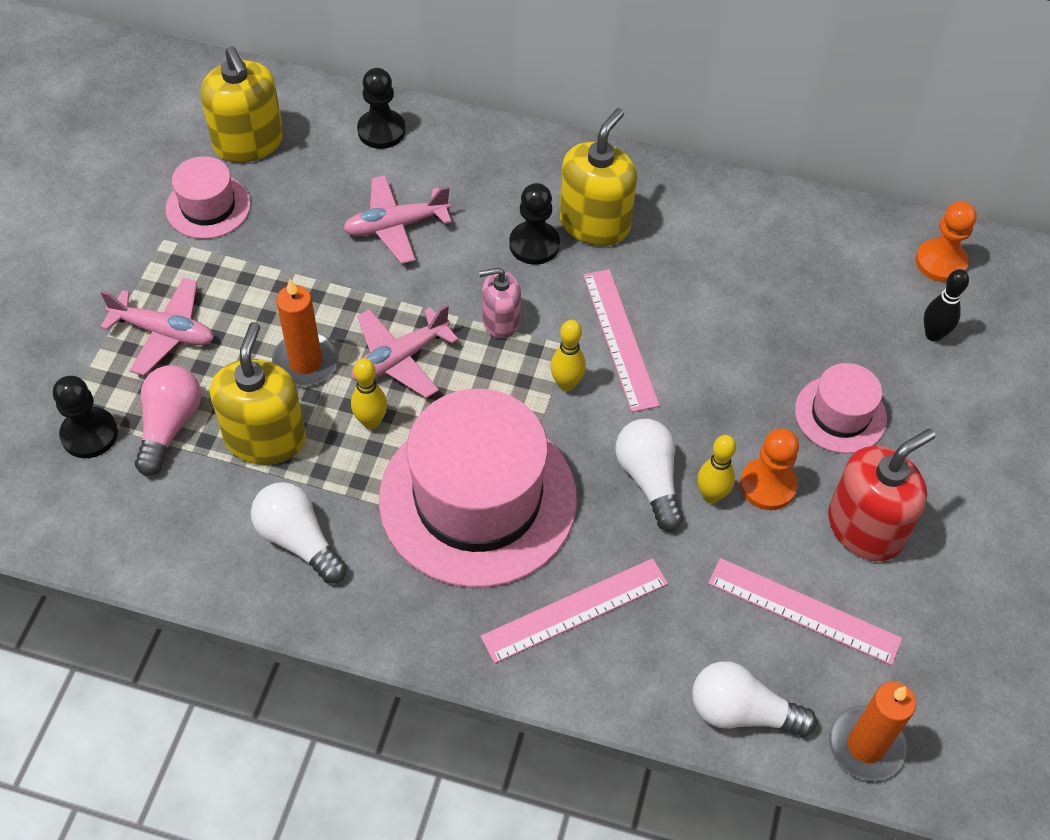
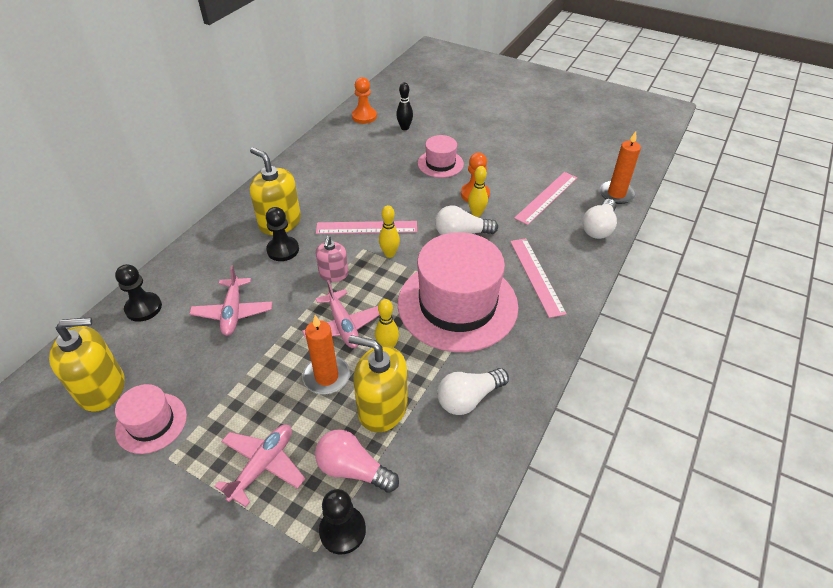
camera: 75 degrees left, 10 degrees down
red soap dispenser [828,429,936,561] -> none

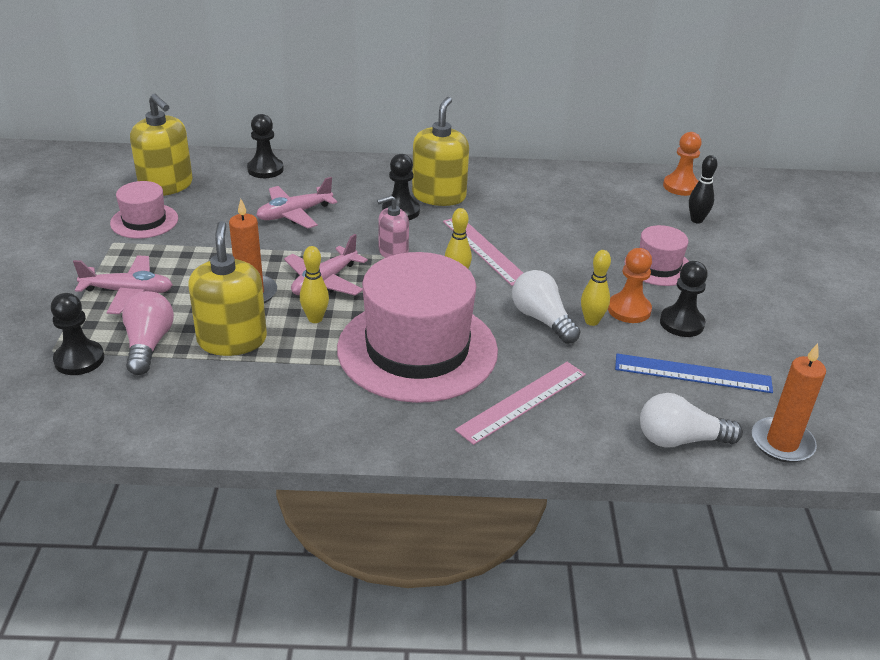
camera: 60 degrees right, 10 degrees down
white light bulb [437,368,509,415] -> none
pink ruler [514,172,577,225] -> blue ruler [615,354,773,393]
none -> black pawn [660,261,708,337]

